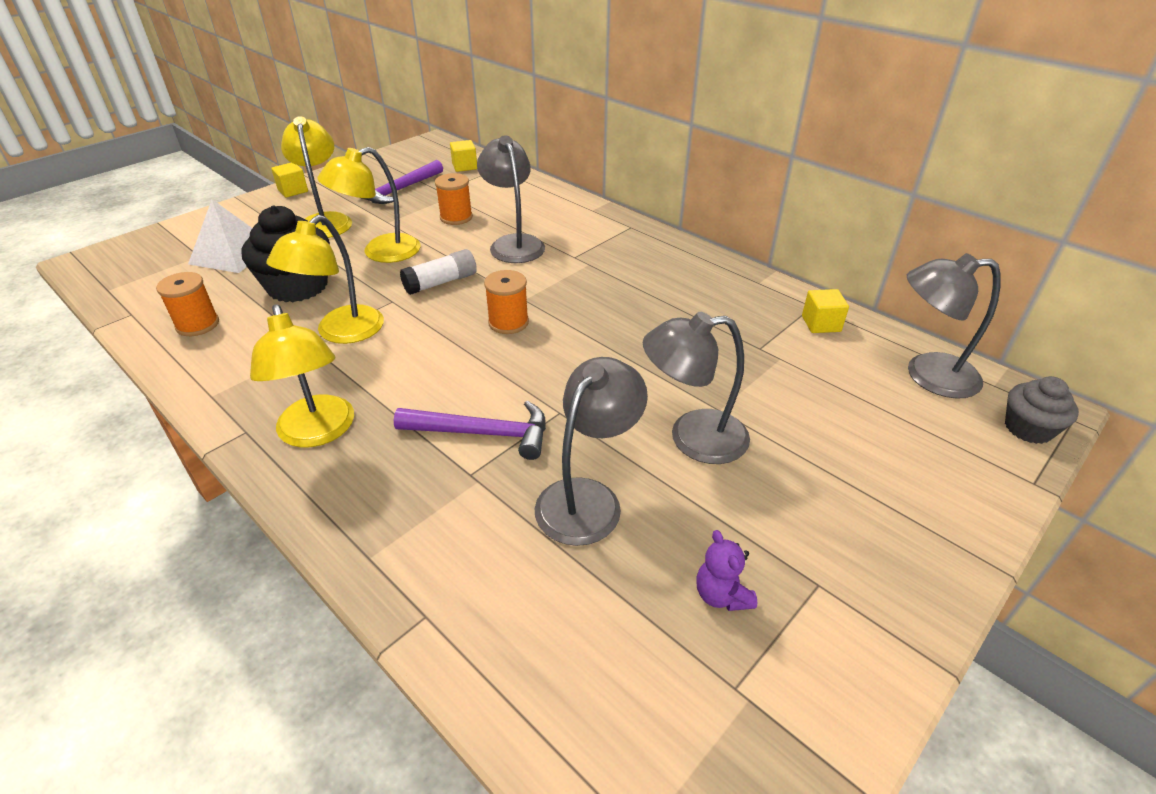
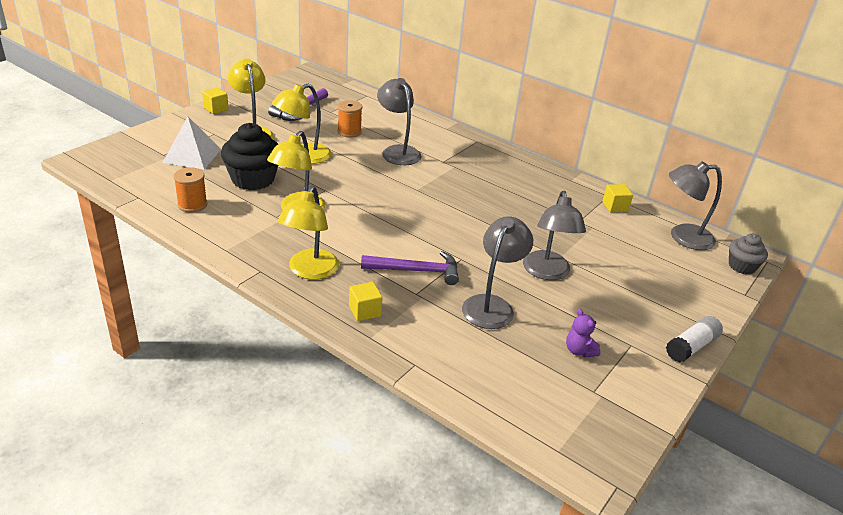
camera: 10 degrees left, 5 degrees down
yellow lamp [250,304,354,447] -> yellow lamp turned 45 degrees clockwise [278,186,339,280]
white glue stick [400,249,477,295] -> white glue stick moved to [666,316,723,363]
yellow cube [450,140,477,172] -> yellow cube moved to [349,282,383,321]
orange spool [484,270,529,334] -> none
grey lamp [643,312,750,464] -> grey lamp turned 75 degrees counterclockwise [523,191,586,280]

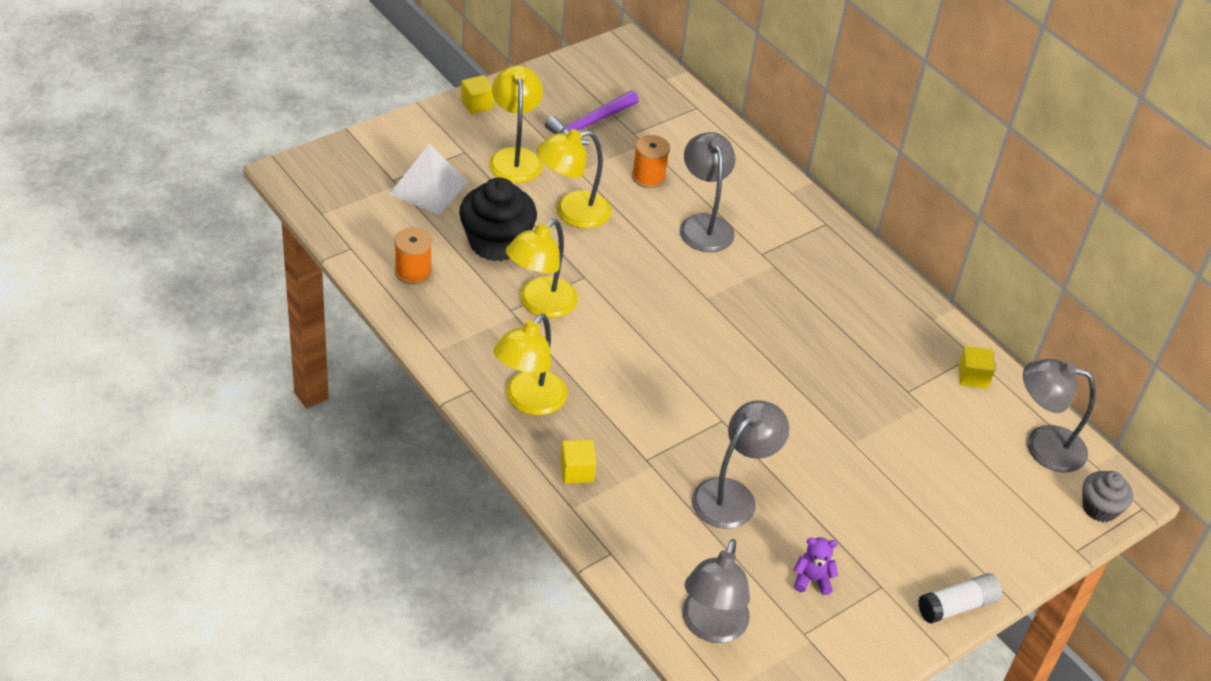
camera: 15 degrees right, 10 degrees up
purple hammer [361,251,459,285] -> none
grey lamp [523,191,586,280] -> grey lamp moved to [682,539,750,643]
purple teddy bear [566,309,600,357] -> purple teddy bear turned 105 degrees clockwise [794,537,838,595]

